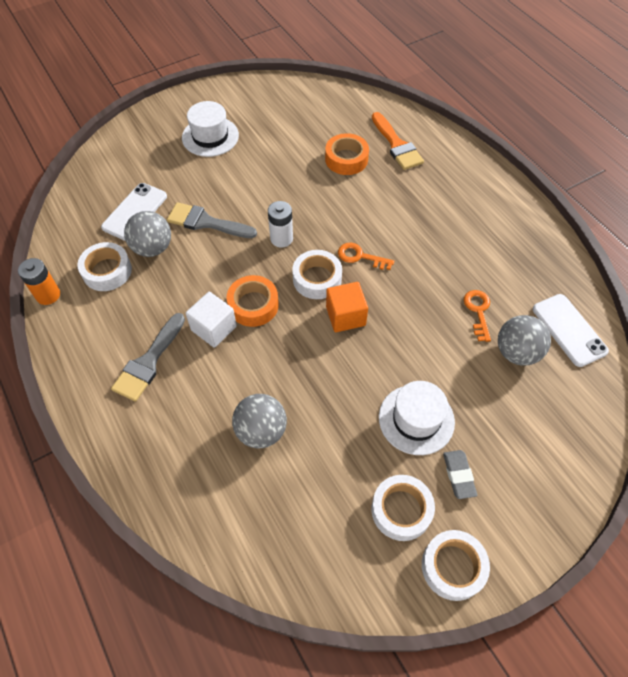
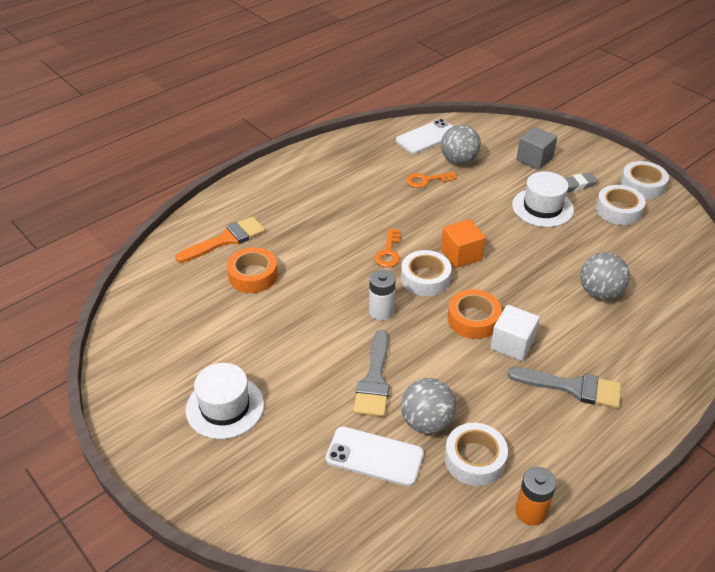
camera: 100 degrees left, 15 degrees down
none -> grey cube [516,127,557,170]

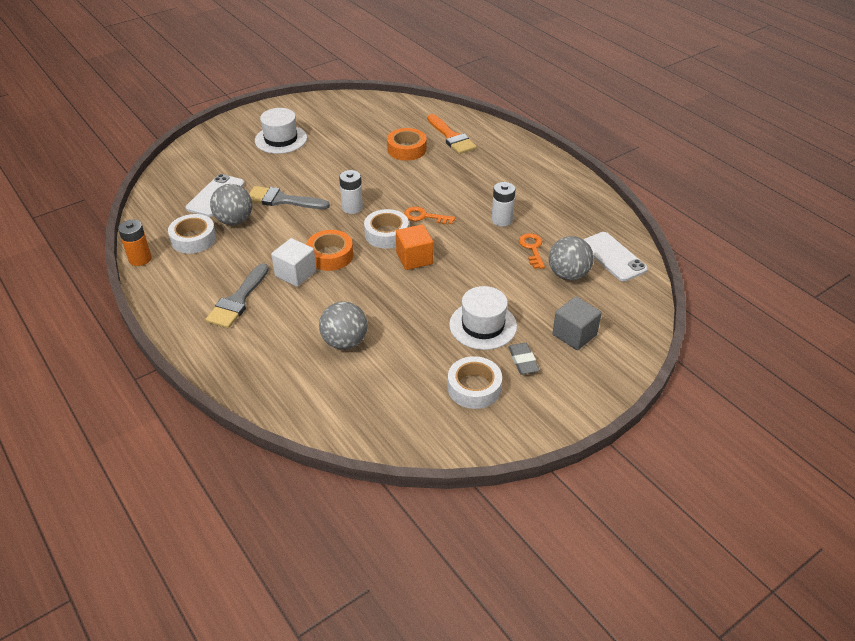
camera: 95 degrees right, 0 degrees up
white tape [620,161,669,199] -> none
none -> white battery [492,182,515,227]

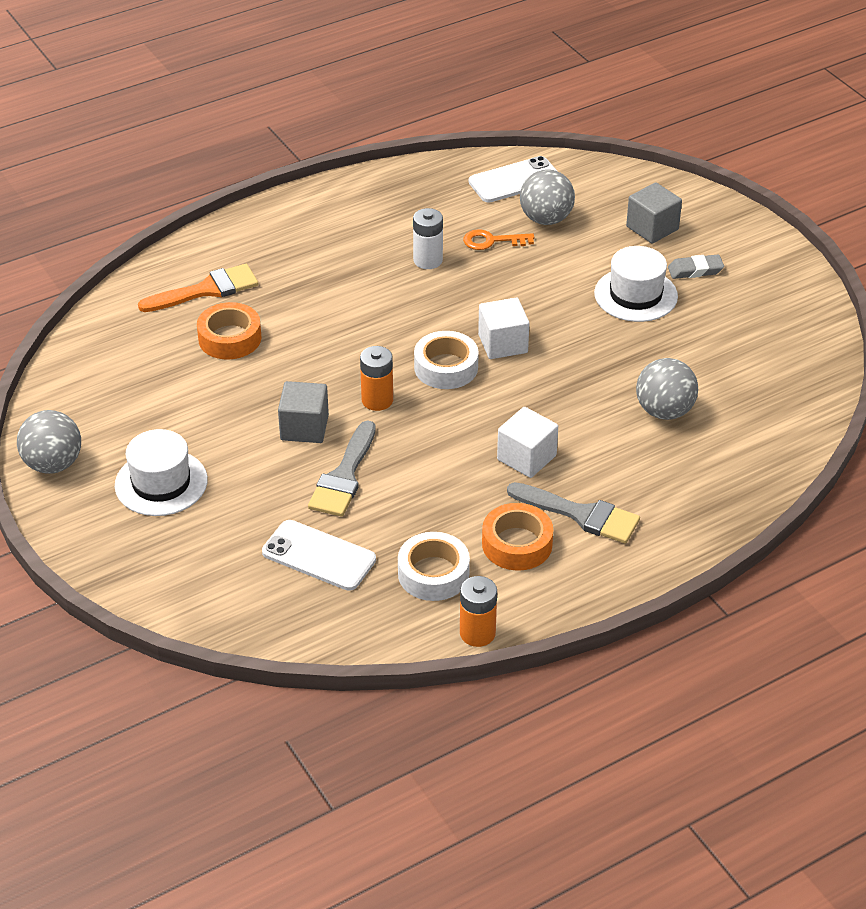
camera: 85 degrees left, 0 degrees up
grey ball [210,184,252,225] -> grey ball moved to [17,410,81,474]
orange tape [306,230,353,271] -> orange tape moved to [482,503,553,571]
white battery [339,170,363,214] -> orange battery [360,346,393,411]
orange cube [396,224,433,270] -> white cube [478,298,529,359]
orange key [404,207,455,224] -> none
white tape [448,356,502,409] -> none
none -> grey cube [278,381,329,443]

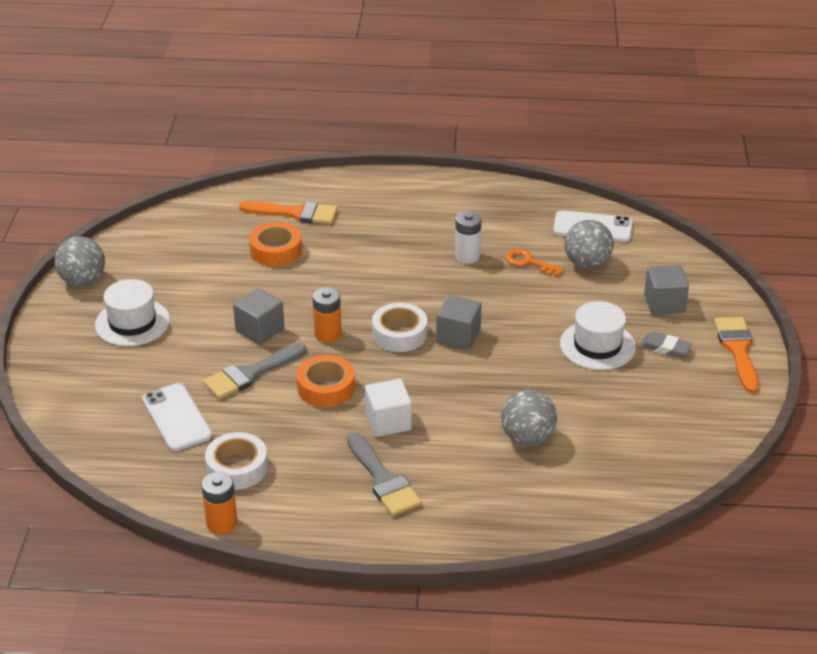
camera: 35 degrees right, 5 degrees down
white cube [478,298,529,359] -> grey cube [436,295,482,350]
orange tape [482,503,553,571] -> orange tape moved to [297,355,355,407]
none -> orange brush [714,317,759,393]

